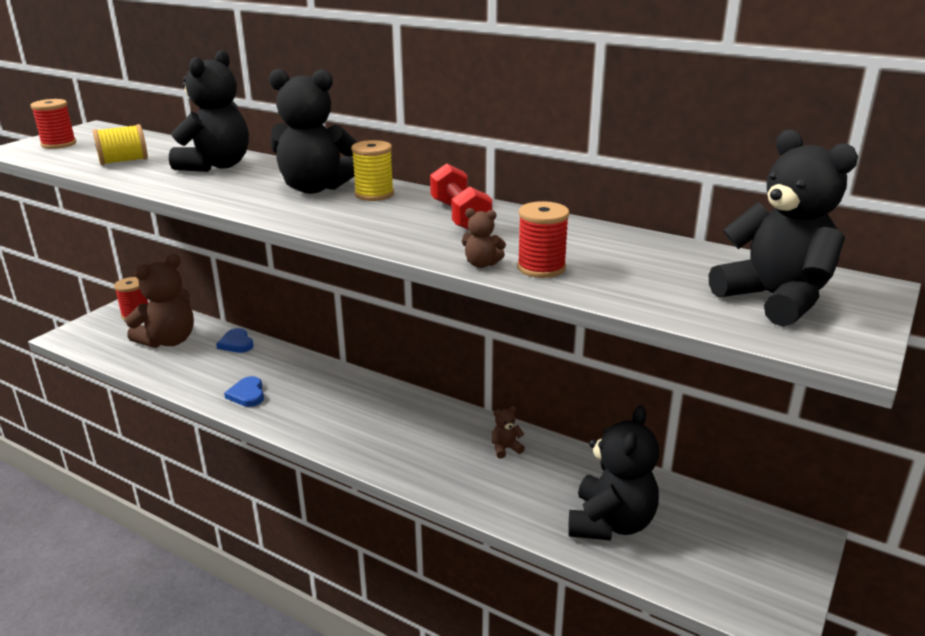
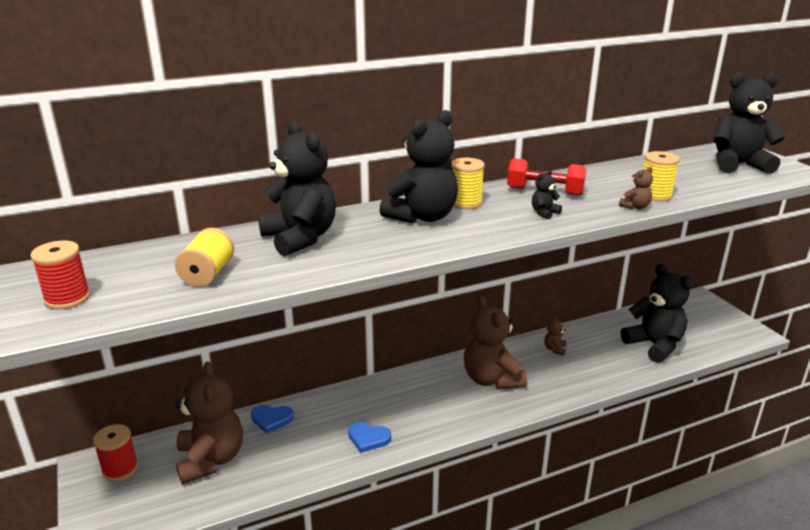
camera: 55 degrees left, 0 degrees up
red spool [517,201,570,278] -> yellow spool [643,151,680,202]
none -> brown teddy bear [464,296,527,390]
none -> black teddy bear [532,170,562,220]

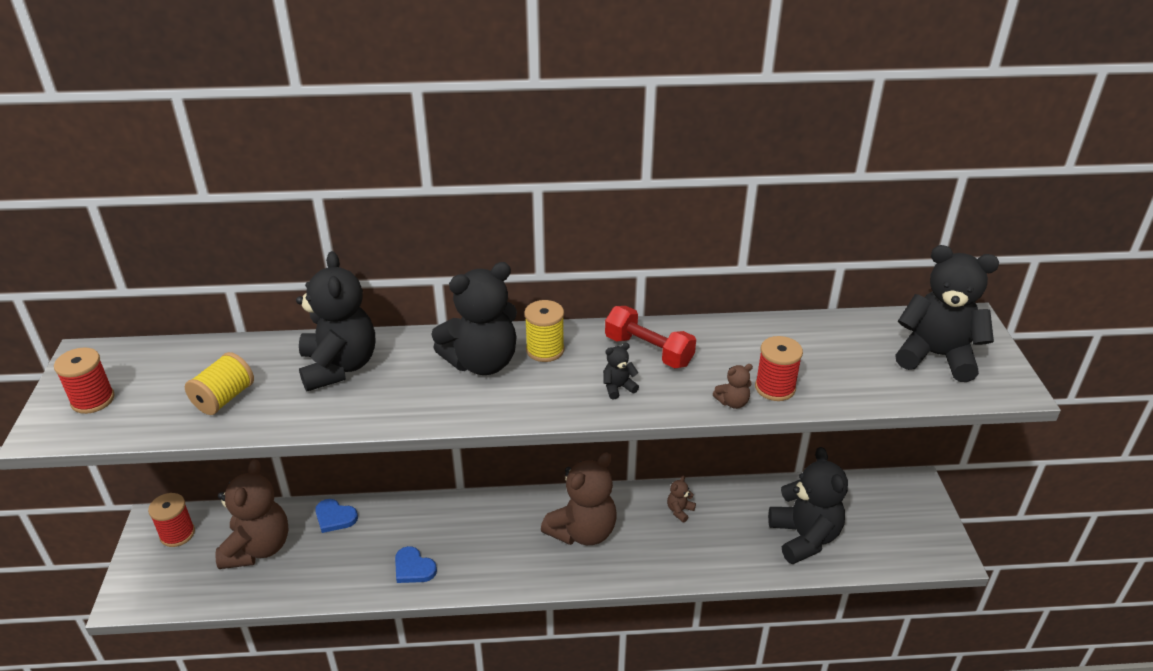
camera: 20 degrees right, 10 degrees up
brown teddy bear [464,296,527,390] -> brown teddy bear turned 135 degrees counterclockwise [541,452,616,545]
yellow spool [643,151,680,202] -> red spool [755,336,803,401]

